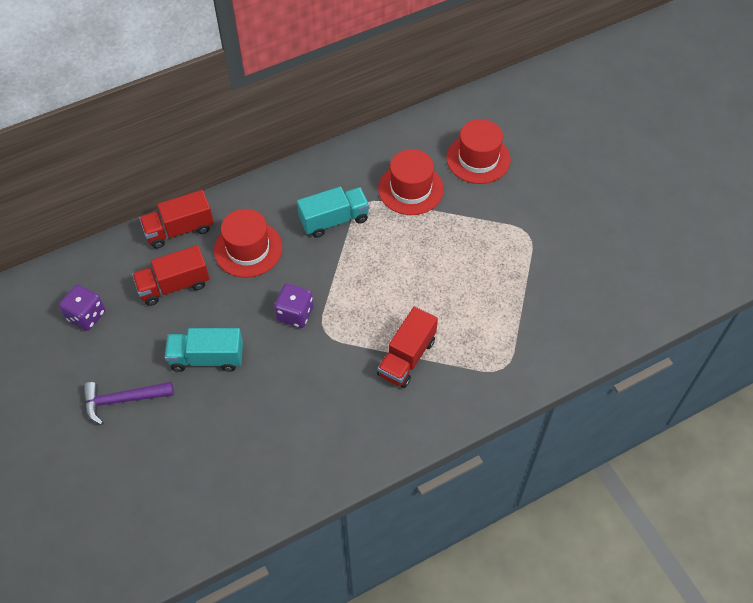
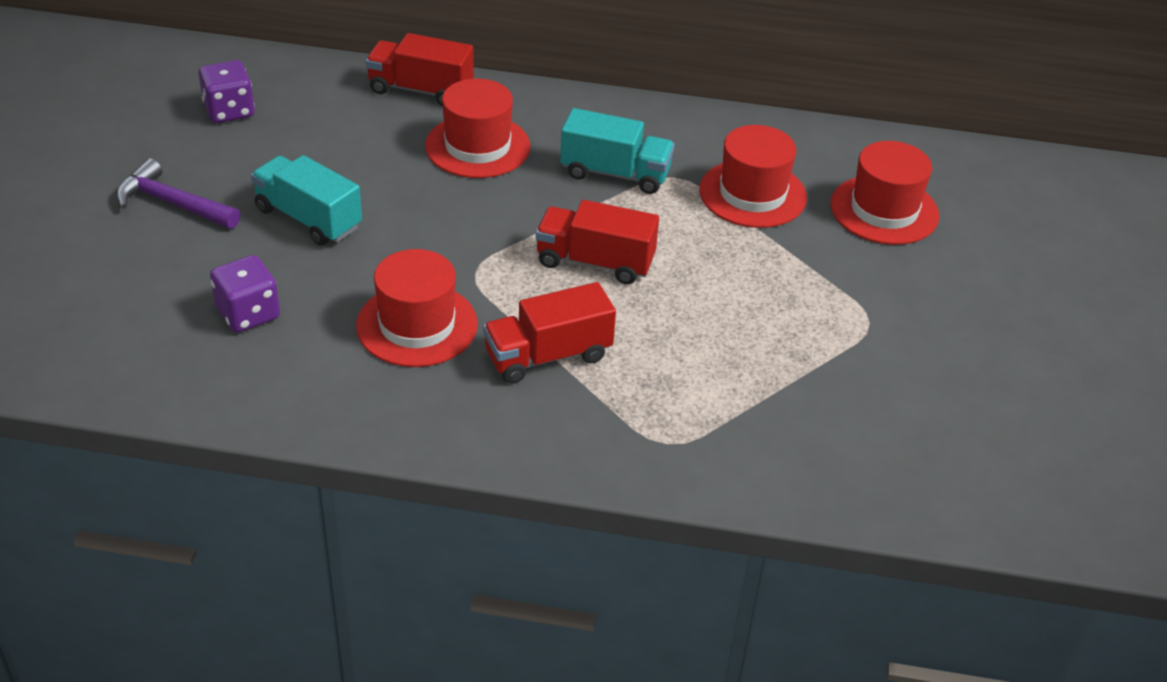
camera: 35 degrees right, 15 degrees down
red truck [132,245,210,306] -> red truck moved to [536,200,659,284]
purple dice [274,284,314,328] -> purple dice moved to [210,255,280,332]
none -> red hat [356,249,478,367]

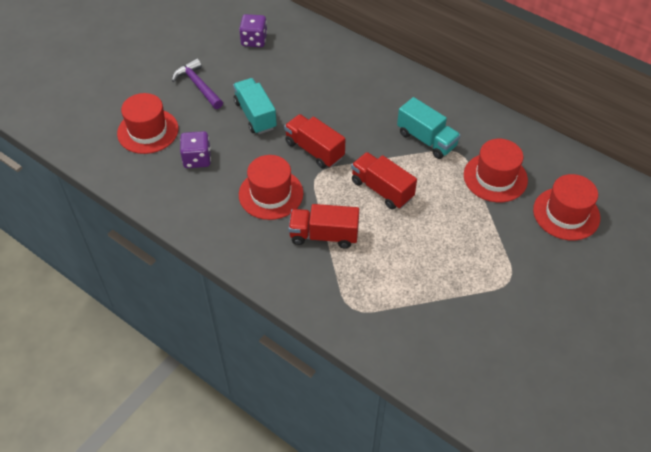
camera: 30 degrees right, 10 degrees up
red truck [366,33,474,106] -> red truck moved to [284,114,345,168]
red hat [425,78,530,178] -> red hat moved to [117,93,179,154]

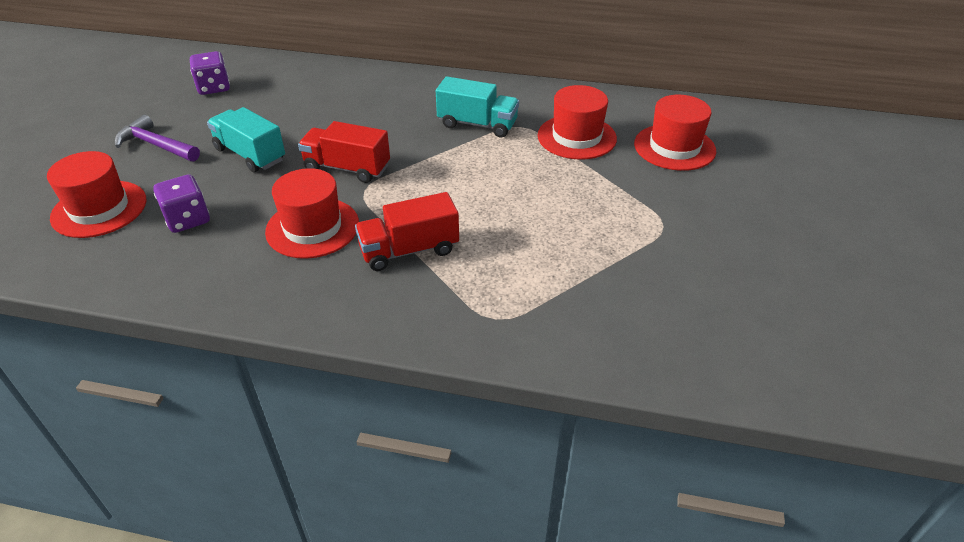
camera: 25 degrees left, 10 degrees down
red truck [351,152,417,210] -> none

